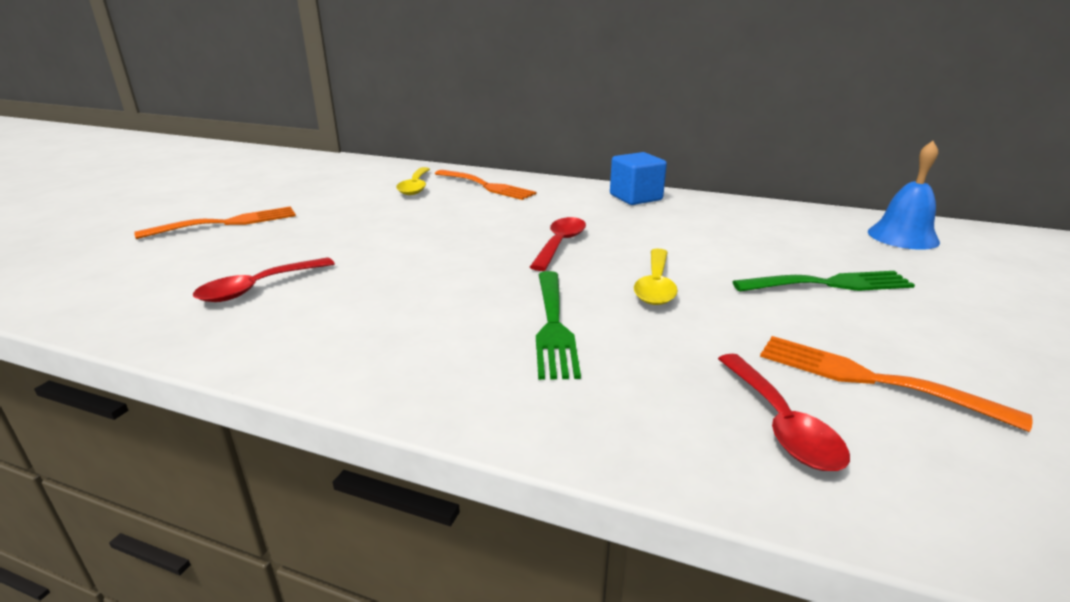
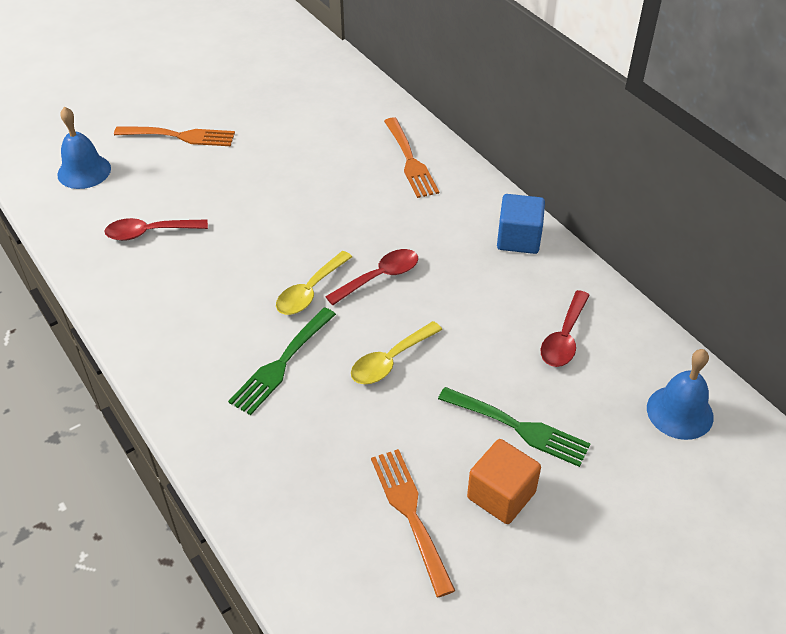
camera: 35 degrees right, 20 degrees up
yellow spoon [396,167,430,195] -> yellow spoon moved to [276,251,352,315]
red spoon [718,354,850,471] -> red spoon moved to [541,290,590,367]
none -> blue bell [57,106,111,189]
none -> orange cube [467,439,541,524]

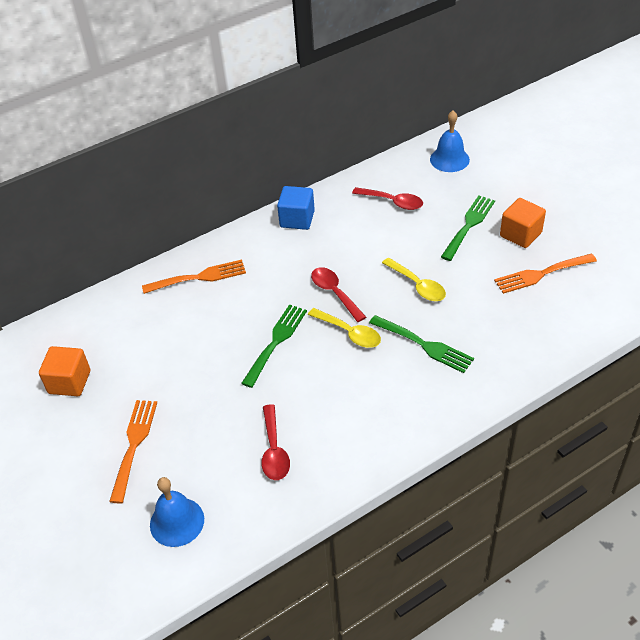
camera: 85 degrees left, 0 degrees up
none -> orange cube [39,346,90,396]
none -> green fork [241,304,307,388]

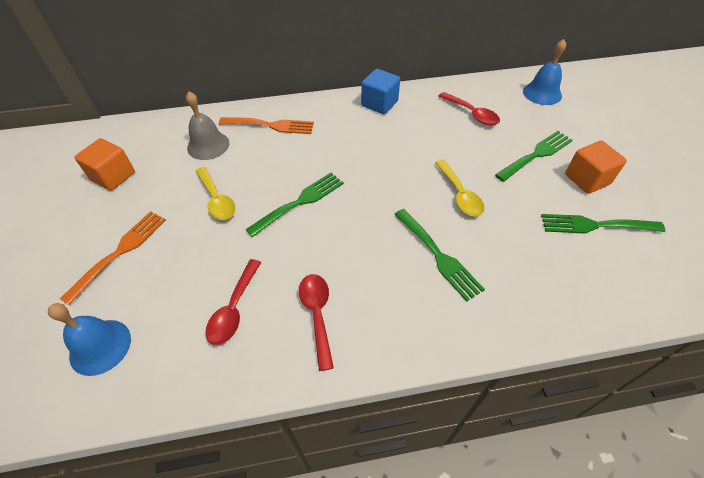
camera: 20 degrees right, 5 degrees up
yellow spoon [308,308,381,348] -> yellow spoon moved to [196,167,235,220]
red spoon [311,267,366,322] -> red spoon moved to [299,274,334,371]
orange fork [494,253,597,294] -> green fork [541,214,665,233]
none -> grey bell [186,91,229,160]

